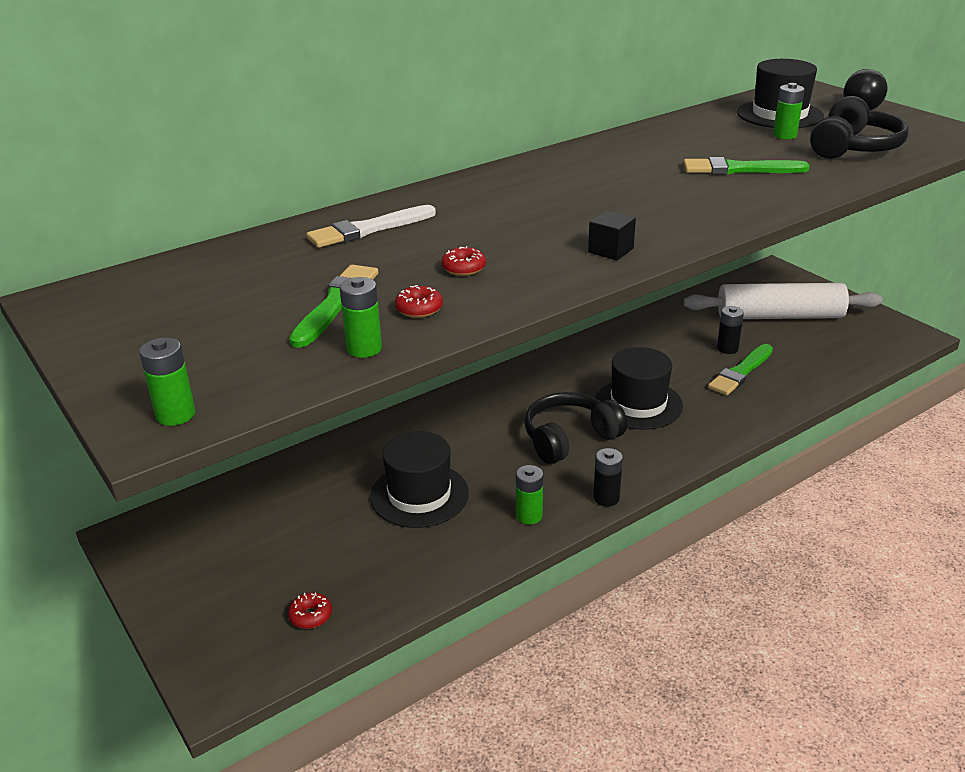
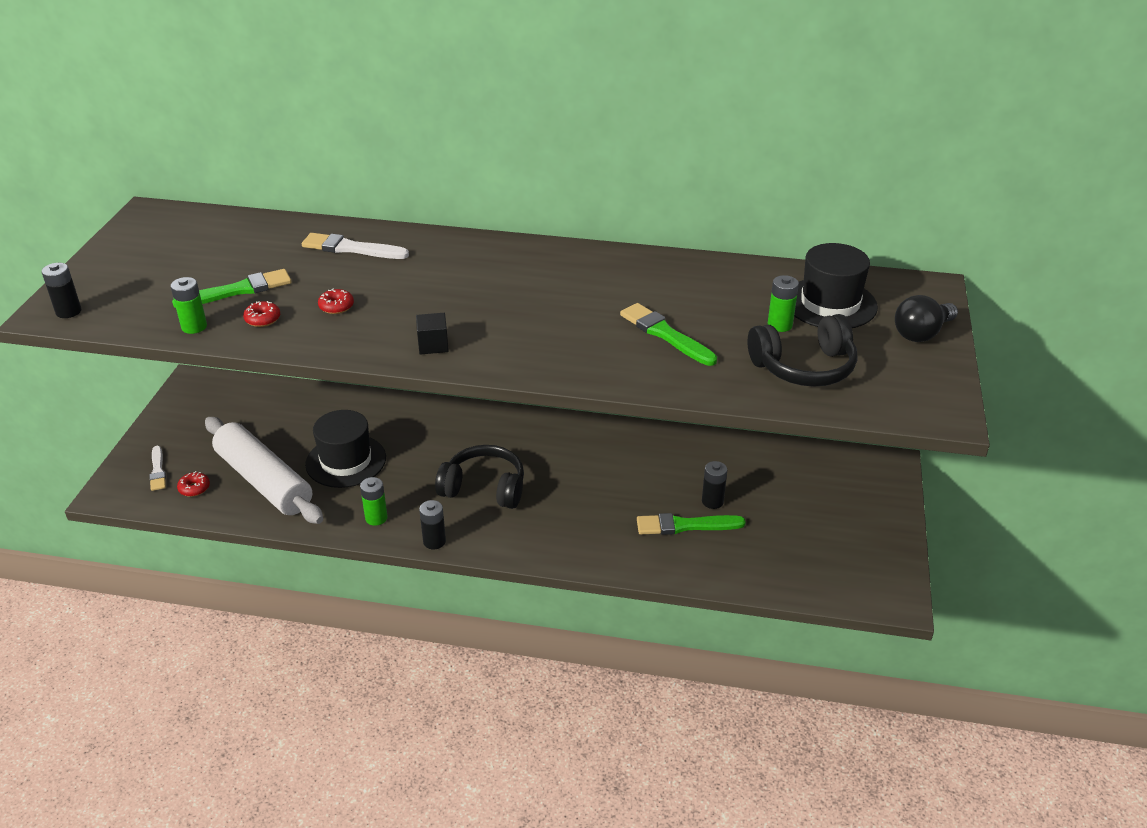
camera: 45 degrees right, 5 degrees up
green battery [139,337,196,426] -> black battery [42,263,81,318]
black hat [595,347,683,430] -> none
white rolling pin [683,283,882,319] -> white rolling pin moved to [205,417,323,524]
none -> white brush [149,446,166,491]

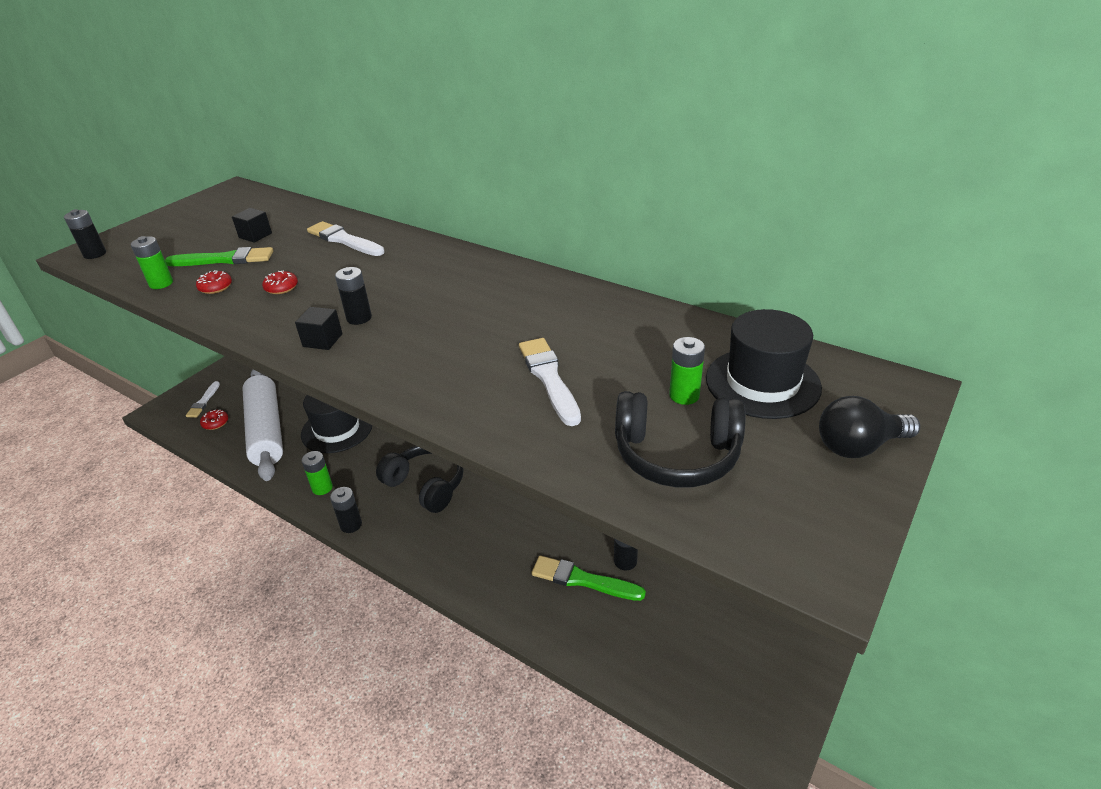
camera: 25 degrees right, 0 degrees up
green brush [620,303,717,366] -> white brush [519,338,581,426]
none -> black cube [232,208,272,243]
none -> black battery [335,267,372,325]

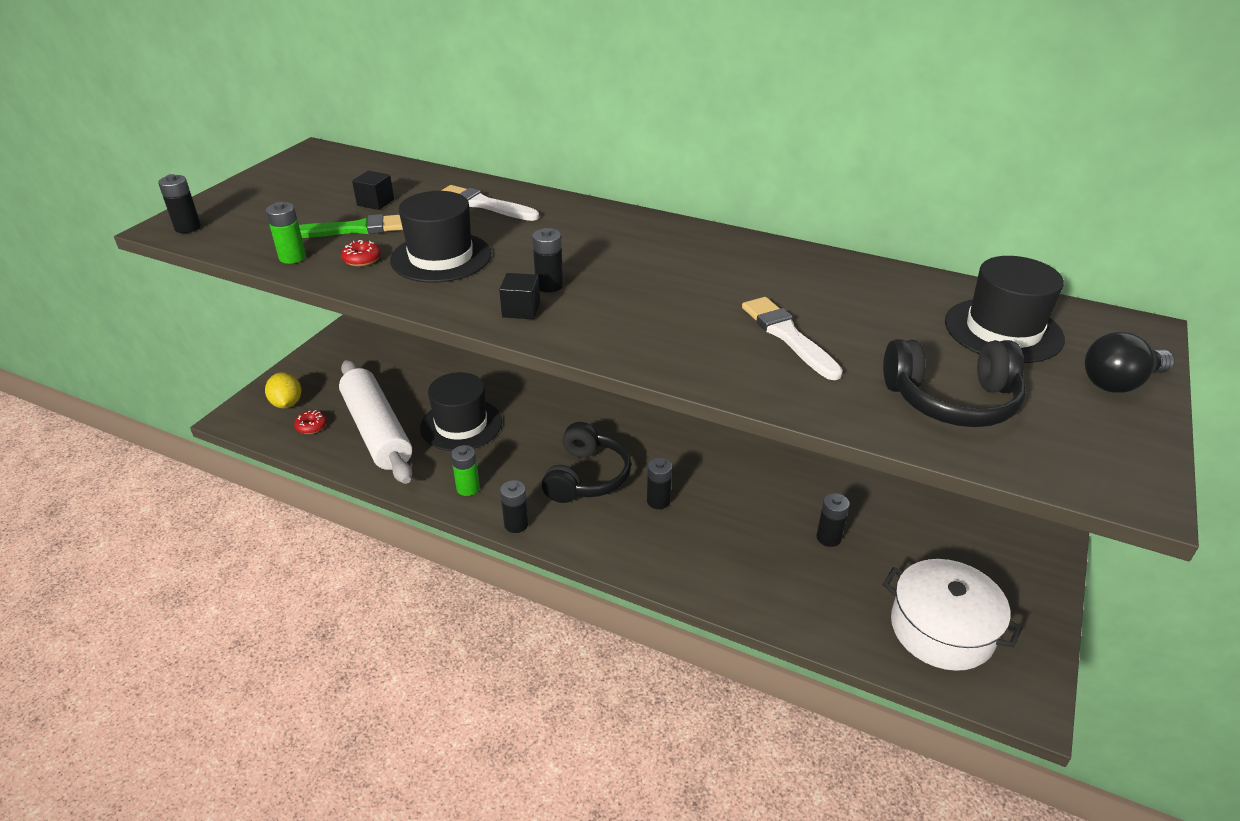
camera: 10 degrees left, 0 degrees up
white brush [186,381,220,418] -> yellow lemon [265,372,301,408]
red donut [262,270,298,294] -> black hat [390,191,491,283]
black headphones [376,446,464,513] -> black headphones turned 75 degrees clockwise [542,422,631,503]
green brush [531,556,646,601] -> none
green battery [669,337,705,405] -> none
none -> black battery [647,458,672,509]
none -> white pot [883,559,1023,671]

